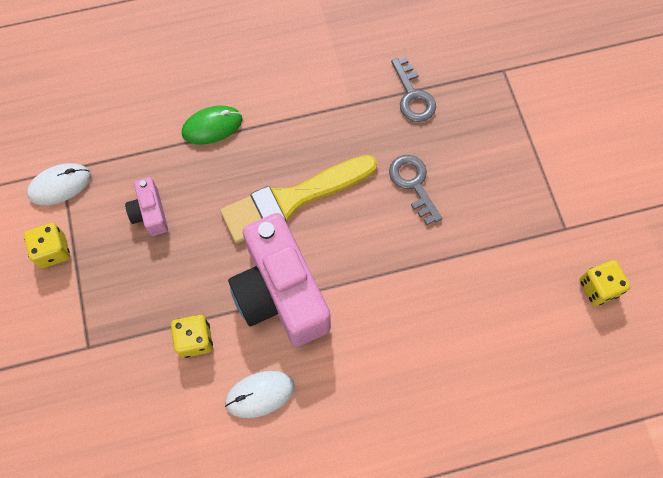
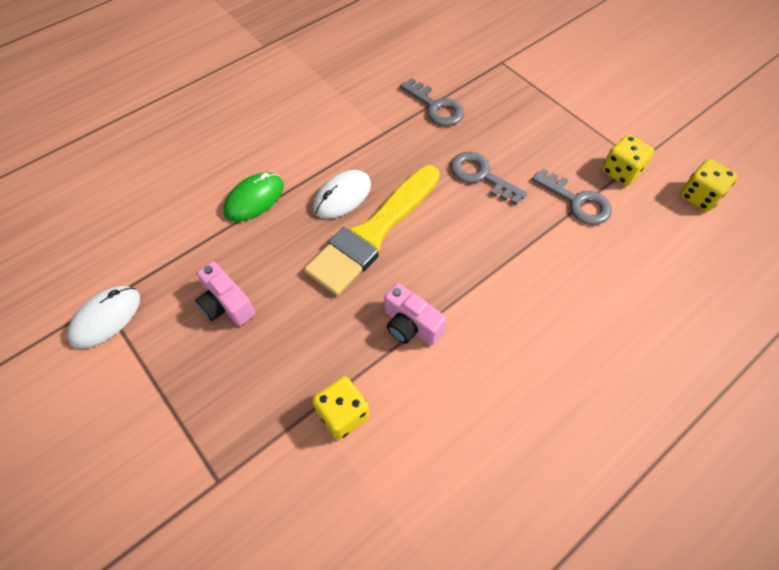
camera: 25 degrees left, 10 degrees down
yellow dice [24,223,70,268] -> yellow dice moved to [602,134,654,186]
white mouse [225,371,294,418] -> white mouse moved to [313,170,371,219]
pink camera [228,213,331,347] -> pink camera [384,283,447,346], size x0.46
none -> grey key [532,169,612,225]

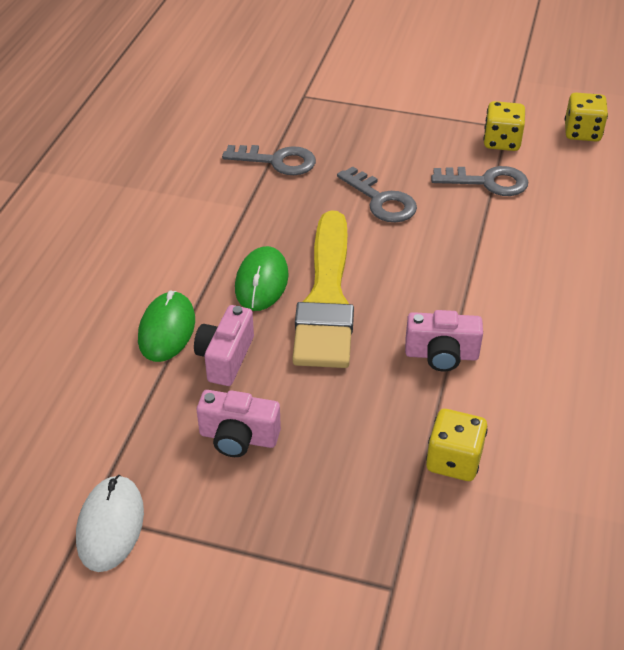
camera: 35 degrees left, 15 degrees down
white mouse [313,170,371,219] -> green mouse [235,246,289,311]
grey key [451,152,527,205] -> grey key turned 135 degrees counterclockwise [337,166,417,222]
none -> pink camera [194,305,254,386]

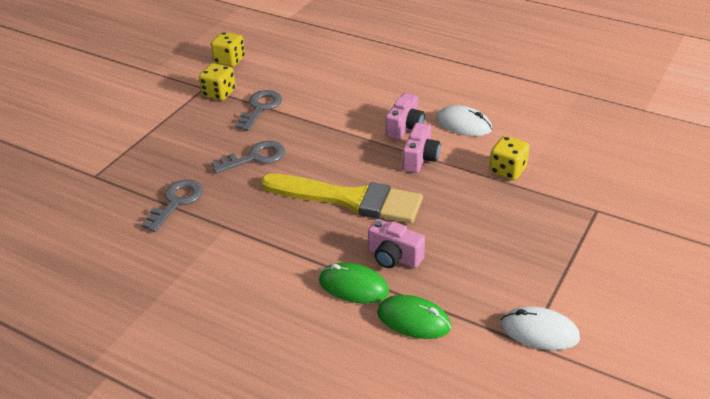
camera: 75 degrees left, 5 degrees down
pink camera [197,390,281,457] -> pink camera moved to [386,93,425,140]
green mouse [235,246,289,311] -> green mouse moved to [377,295,451,339]
none -> white mouse [436,105,492,136]

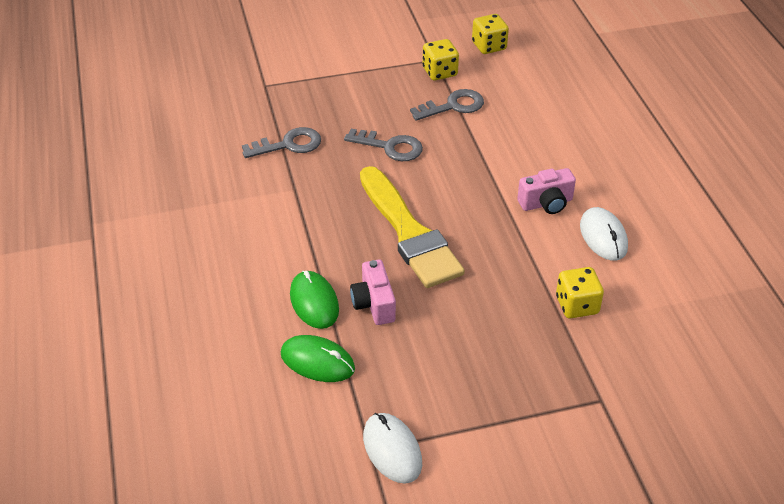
camera: 45 degrees right, 5 degrees up
green mouse [377,295,451,339] -> green mouse turned 45 degrees counterclockwise [281,335,355,382]
pink camera [403,123,440,173] -> none

